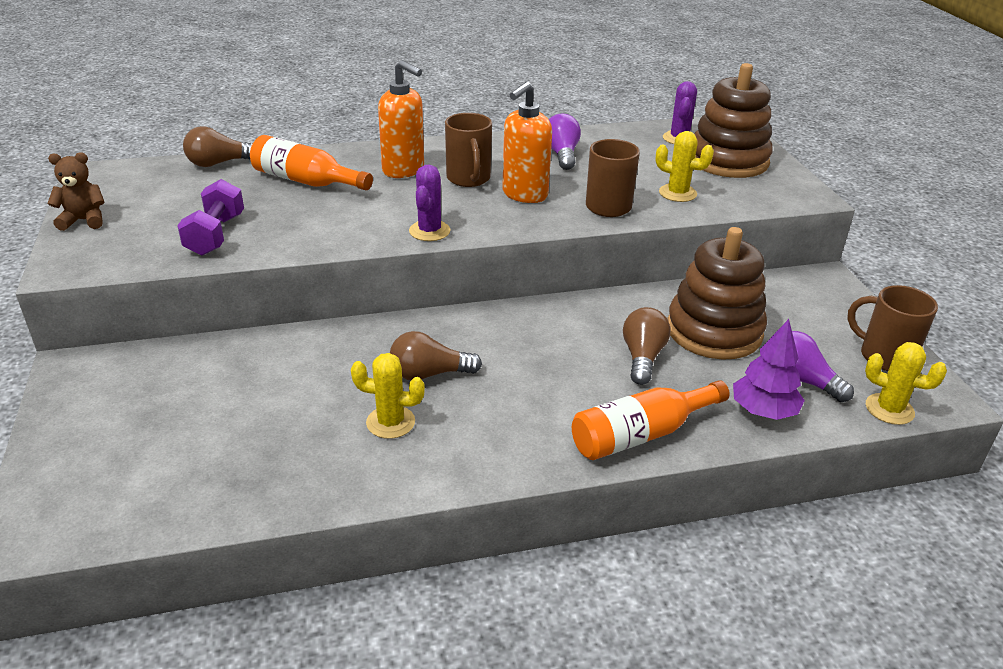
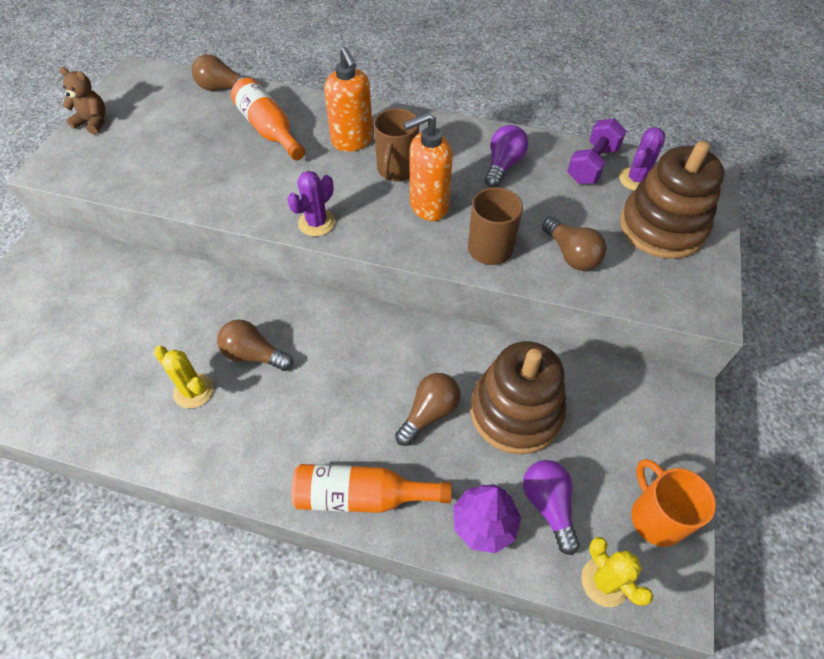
camera: 30 degrees right, 20 degrees up
purple dumbbell [177,179,244,256] -> purple dumbbell moved to [567,118,626,184]
yellow cactus [656,131,714,202] -> brown light bulb [542,217,607,271]
brown mug [847,285,938,371] -> orange mug [631,459,716,547]

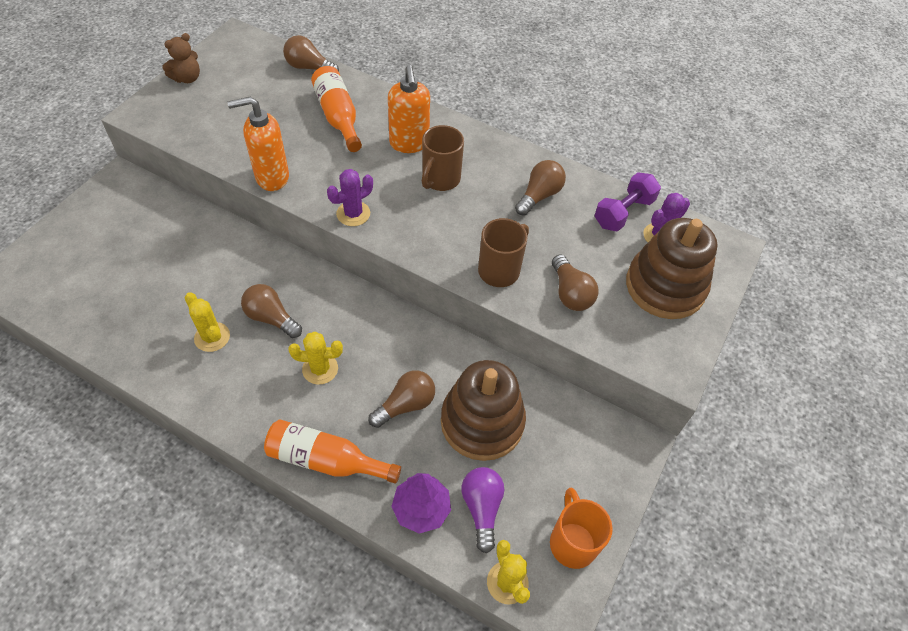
camera: 10 degrees right, 0 degrees up
brown teddy bear [60,67,105,134] -> brown teddy bear turned 105 degrees clockwise [162,33,200,83]
orange soap dispenser [403,112,452,221] -> orange soap dispenser moved to [227,97,289,191]
purple light bulb [485,125,528,188] -> brown light bulb [515,160,566,216]
none -> yellow cactus [288,332,343,385]

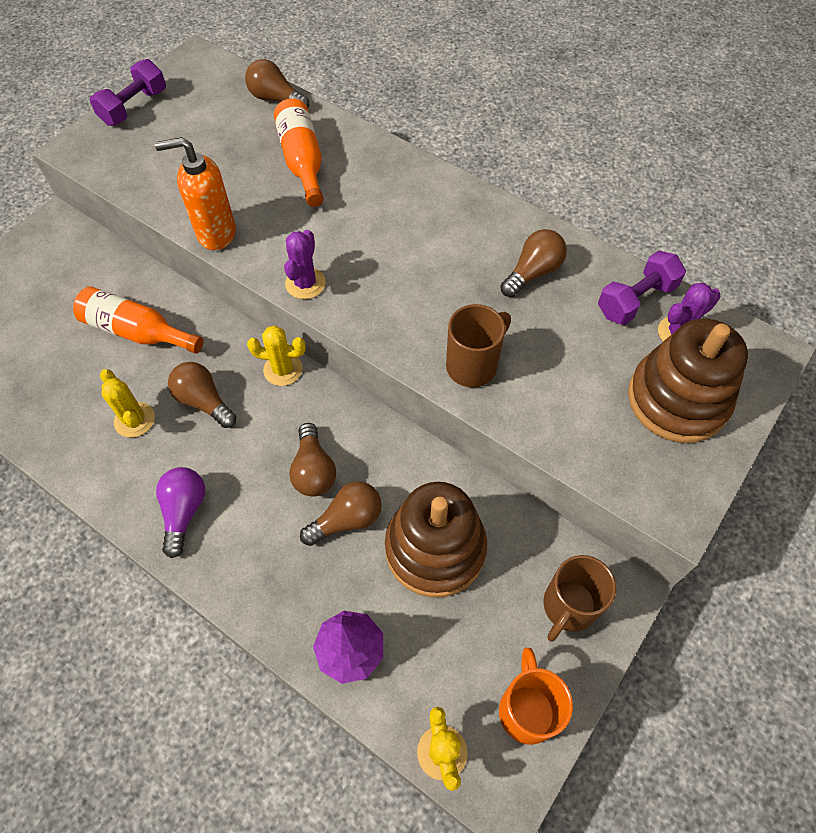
camera: 10 degrees right, 5 degrees up
brown teddy bear [162,33,200,83] -> purple dumbbell [90,59,166,126]
orange bottle [264,419,401,483] -> orange bottle moved to [73,286,204,354]
yellow cactus [288,332,343,385] -> yellow cactus moved to [247,326,306,386]
purple cactus [327,169,373,226] -> purple cactus turned 45 degrees counterclockwise [284,230,326,299]
orange soap dispenser [388,65,430,153] -> none
brown mug [422,125,464,191] -> brown mug moved to [543,555,616,642]
purple light bulb [462,467,504,553] -> purple light bulb moved to [156,467,205,558]
brown light bulb [552,254,599,311] -> brown light bulb moved to [289,423,336,497]

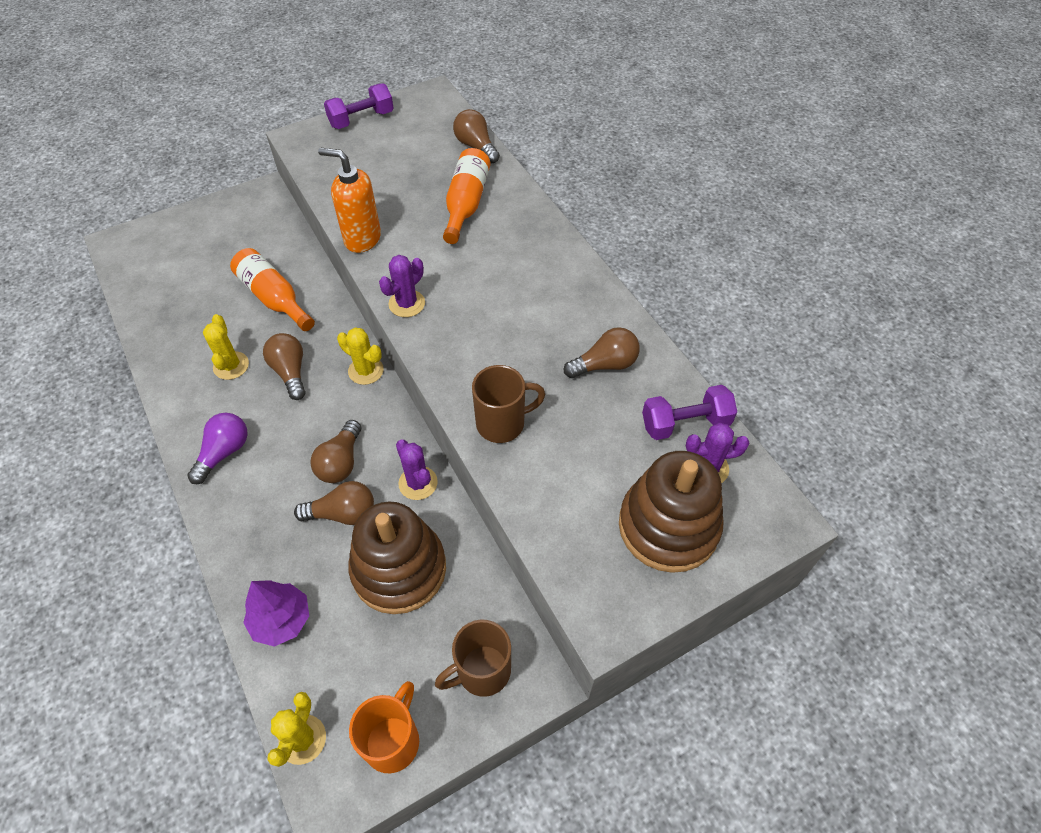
camera: 25 degrees right, 5 degrees down
none -> purple cactus [396,440,438,500]

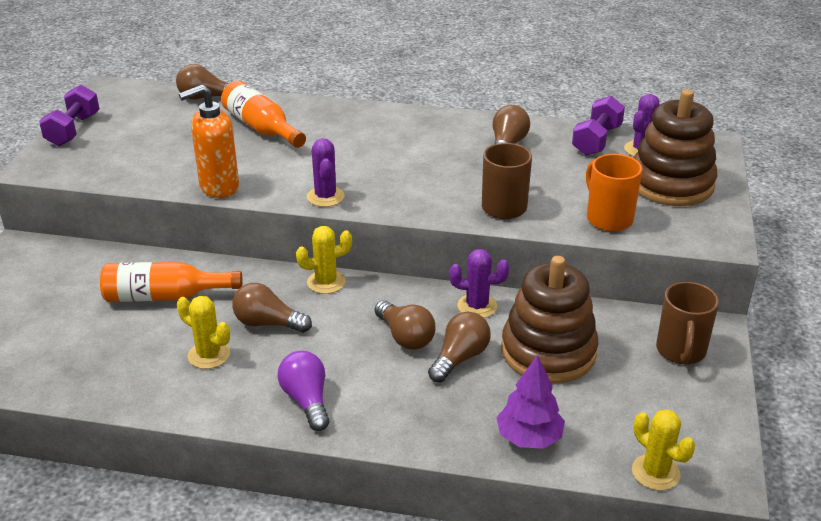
camera: 50 degrees left, 20 degrees down
orange mug [349,681,419,773] -> orange mug moved to [586,154,643,232]

